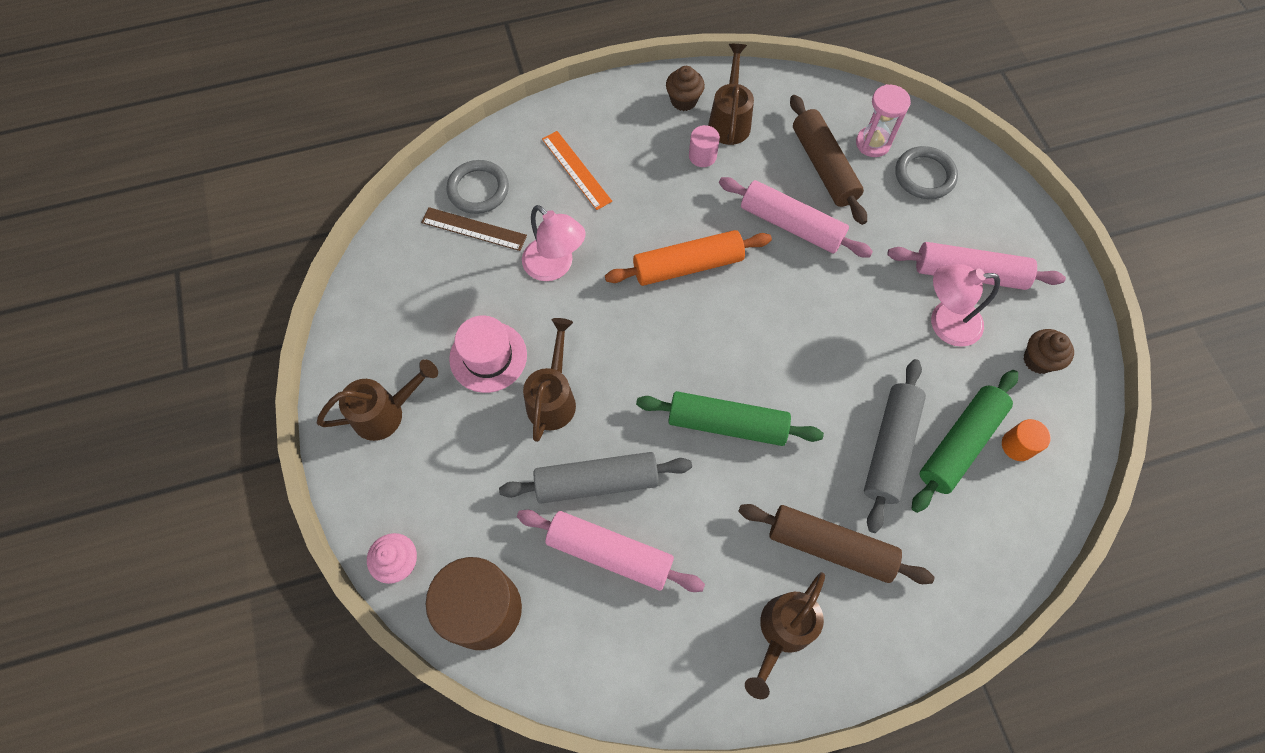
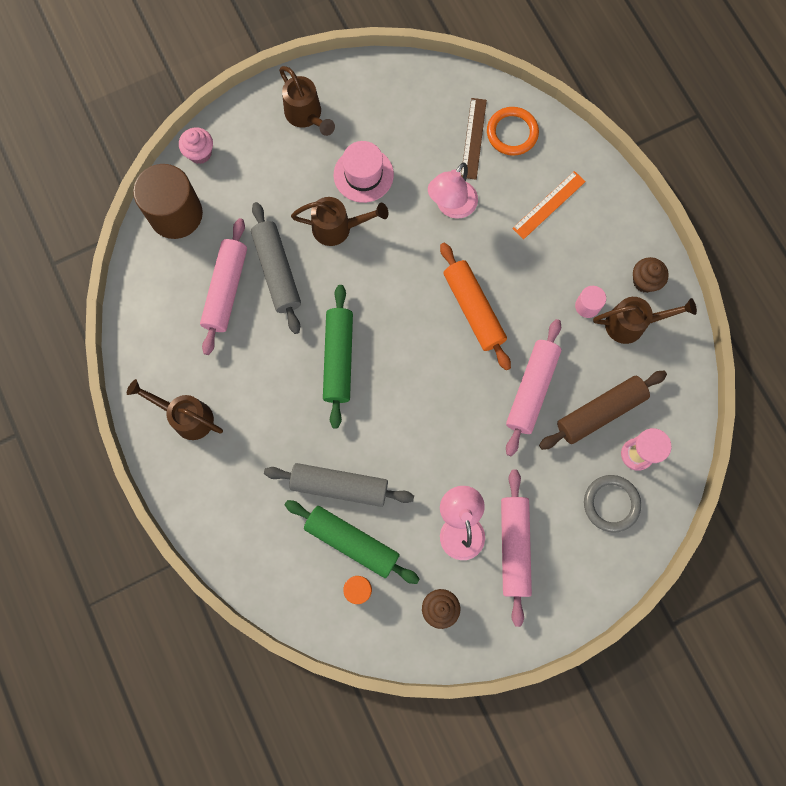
camera: 80 degrees right, 10 degrees up
grey ring [446,160,509,214] -> orange ring [487,107,539,156]
brown rolling pin [738,504,934,584] -> none

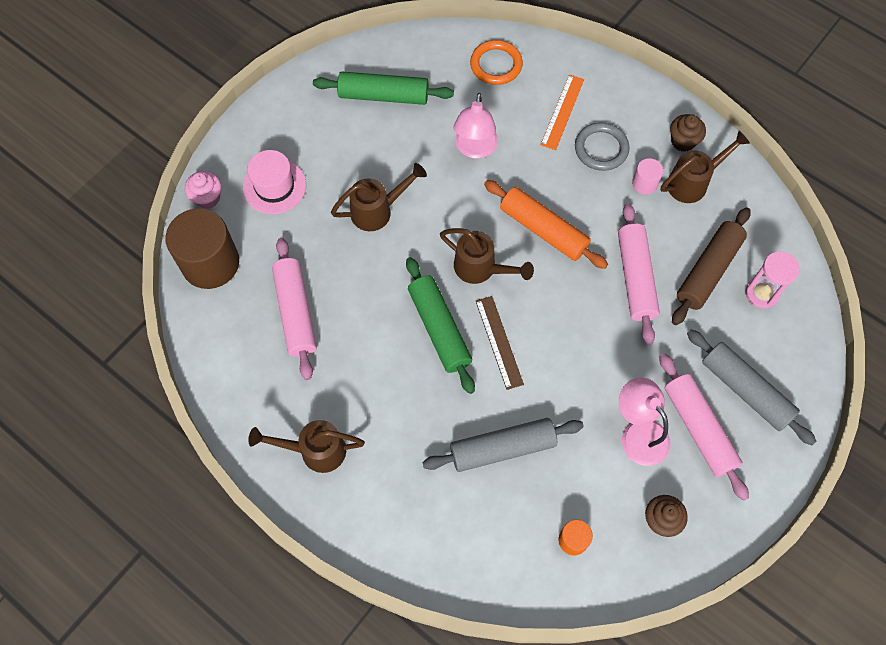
camera: 25 degrees left, 10 degrees down
grey rolling pin [251,202,301,334] -> grey rolling pin moved to [687,329,816,445]
brown watering can [279,66,335,136] -> brown watering can moved to [440,228,534,284]
green rolling pin [285,500,420,584] -> green rolling pin moved to [313,72,454,105]
pink hat [334,141,394,203] -> pink hat moved to [243,150,306,214]
brown ruler [461,98,487,180] -> brown ruler moved to [476,296,524,390]
grey ring [584,475,641,533] -> grey ring moved to [575,122,629,171]

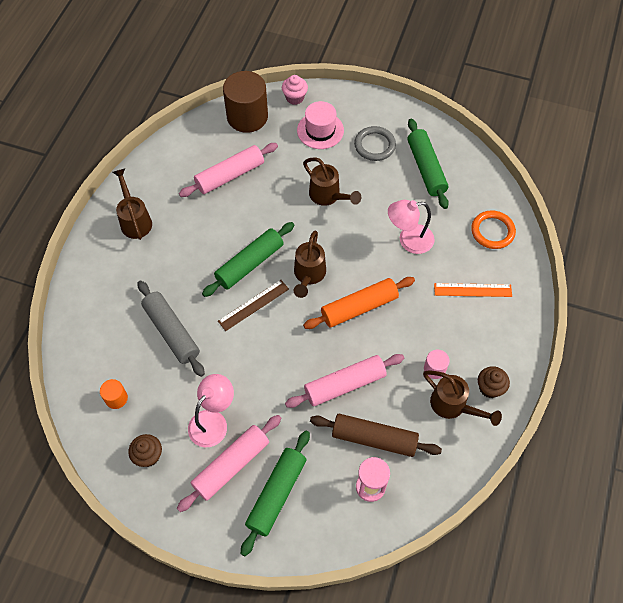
camera: 70 degrees right, 5 degrees down
orange rolling pin [484,180,608,269] -> orange rolling pin turned 45 degrees clockwise [303,277,415,329]
grey ring [575,122,629,171] -> grey ring moved to [354,126,396,161]
grey rolling pin [687,329,816,445] -> green rolling pin [241,431,310,556]

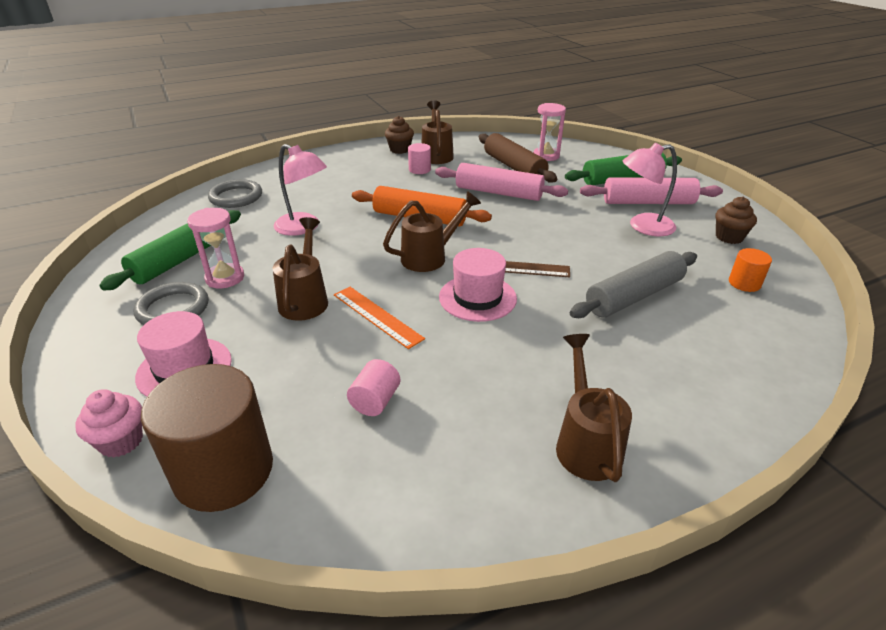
camera: 135 degrees left, 25 degrees down
brown watering can [113,169,152,240] -> brown watering can turned 150 degrees clockwise [556,334,632,482]
grey rolling pin [138,281,205,377] -> grey rolling pin turned 45 degrees clockwise [570,251,697,318]
pink rolling pin [179,143,278,197] -> pink cylinder [347,359,400,416]
green rolling pin [202,222,294,297] -> pink hat [439,248,517,322]
orange ruler [434,283,512,297] -> orange ruler moved to [334,287,425,349]
orange ring [471,210,516,249] -> grey ring [208,179,262,208]
none -> pink hourglass [187,208,244,288]

